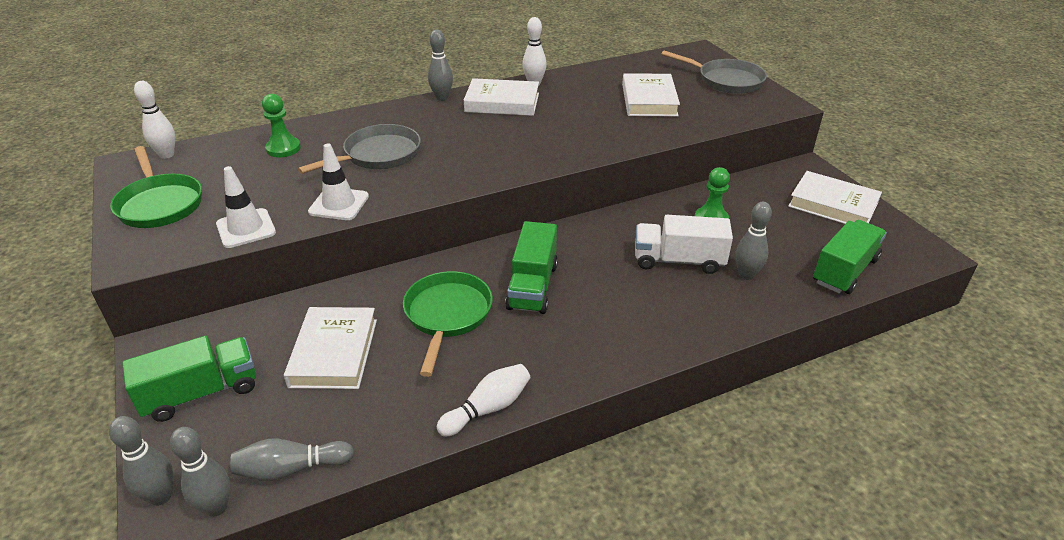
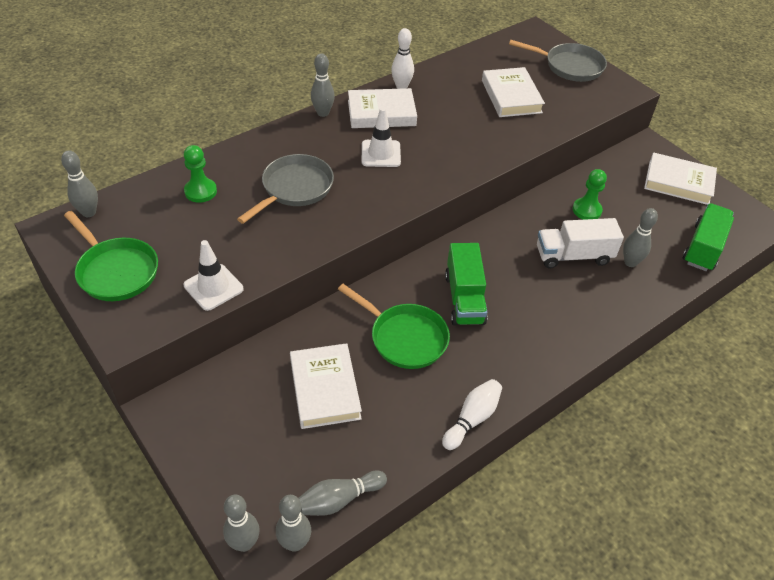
camera: 15 degrees left, 10 degrees up
green truck [122,336,256,422] -> none
white bowling pin [134,81,175,159] -> grey bowling pin [61,150,98,217]
white traffic cone [308,144,369,220] -> white traffic cone moved to [362,107,401,167]
green pan [403,271,493,377] -> green pan turned 135 degrees clockwise [338,284,450,369]

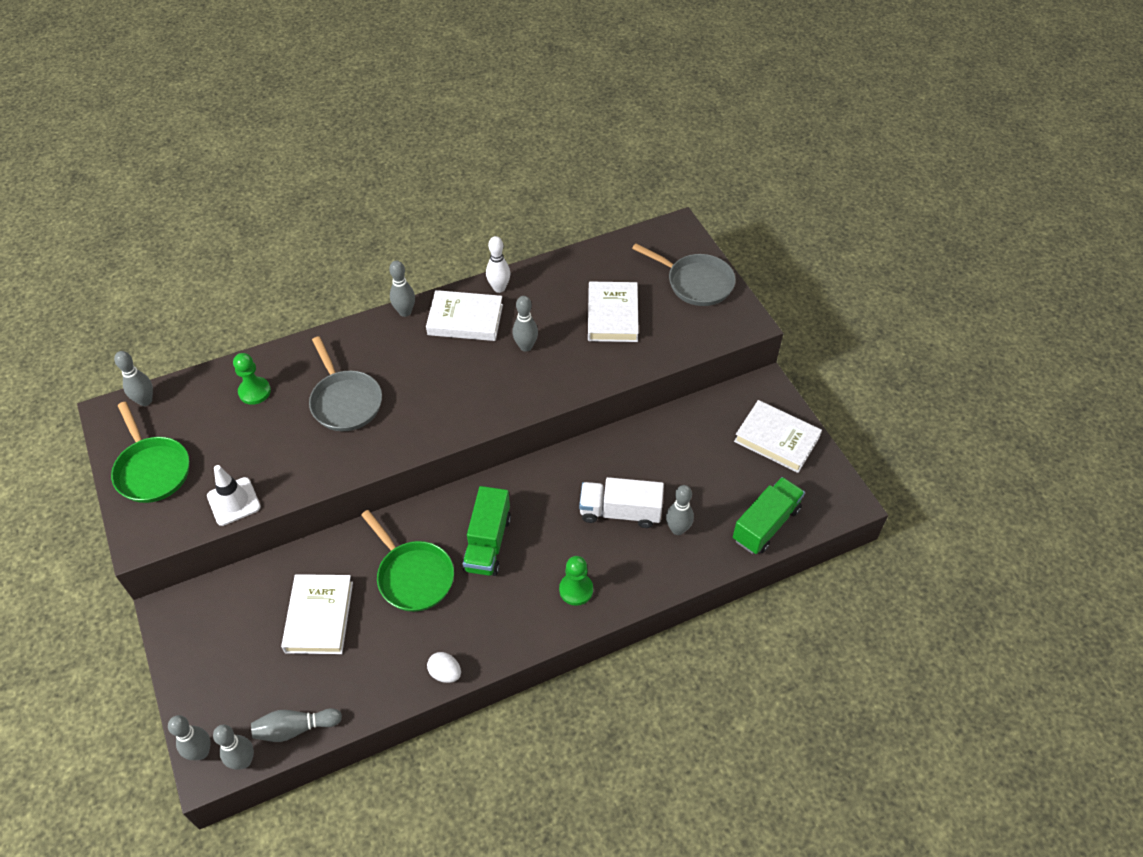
camera: 15 degrees right, 5 degrees up
grey pan [237,154,334,224] -> grey pan turned 105 degrees clockwise [309,336,382,431]
white traffic cone [362,107,401,167] -> none
white bowling pin [442,379,502,450] -> white egg [427,652,461,683]
green pawn [573,169,607,220] -> green pawn moved to [559,556,593,606]
none -> grey bowling pin [512,296,538,352]

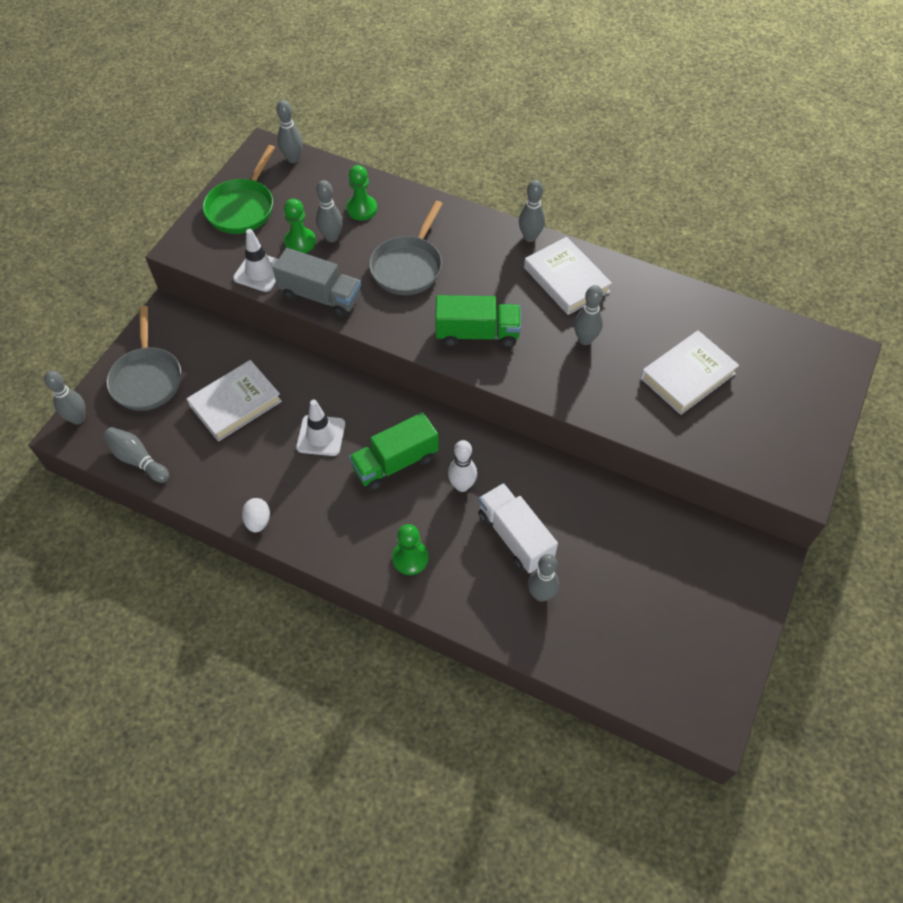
camera: 50 degrees right, 5 degrees up
grey bowling pin [213,725,254,770] -> grey bowling pin moved to [316,180,343,242]
green pan [361,510,454,612] -> white traffic cone [296,399,345,456]
white bowling pin [486,236,510,293] -> white bowling pin moved to [448,440,477,492]
grey pan [632,243,736,306] -> grey pan moved to [106,306,181,411]
green truck [733,477,805,554] -> green truck moved to [435,295,521,347]
white book [734,400,822,473] -> none
none -> grey truck [273,248,361,318]
none -> green pawn [284,199,316,253]

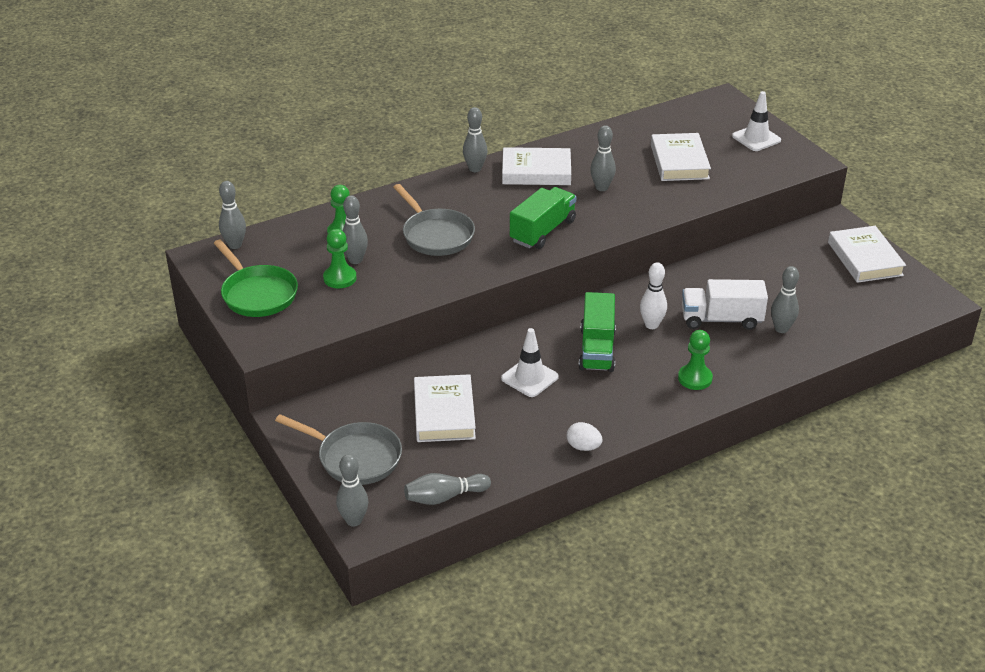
camera: 55 degrees left, 20 degrees down
white traffic cone [233,229,278,292] -> white traffic cone moved to [732,91,781,151]
grey truck [273,248,361,318] -> none
none -> white book [828,226,906,283]

